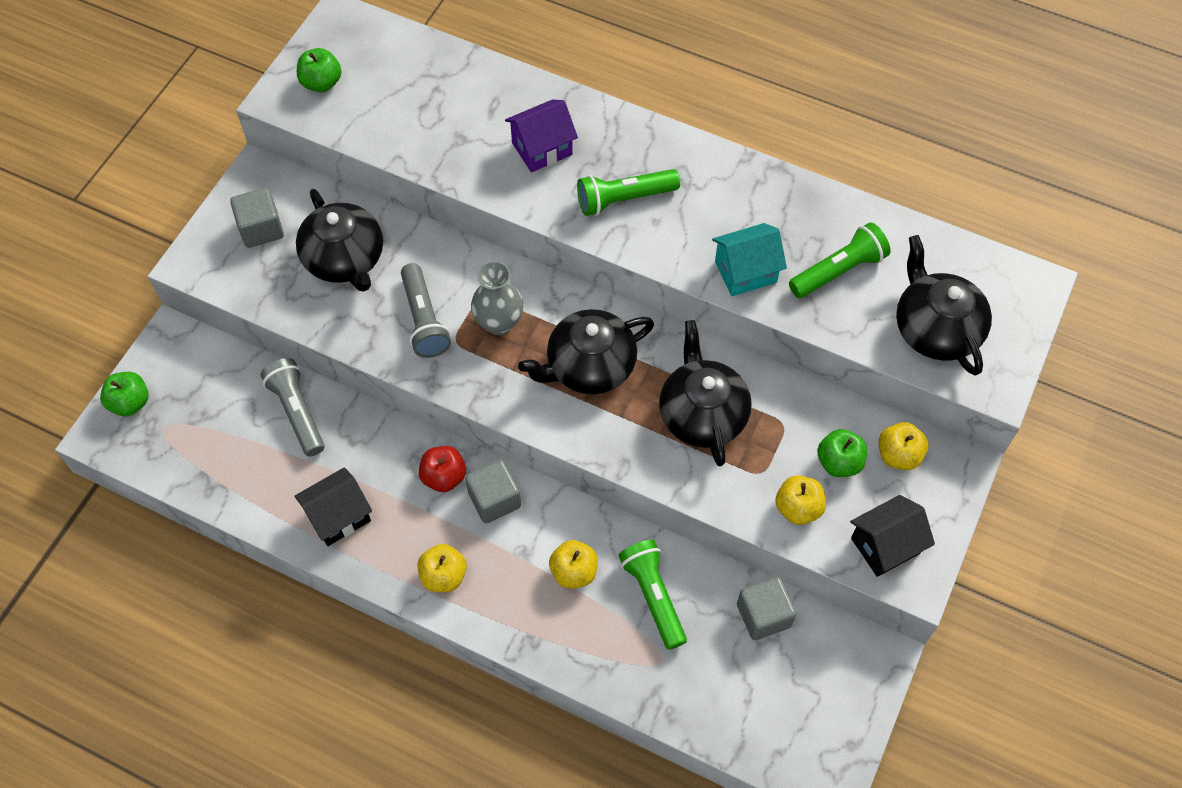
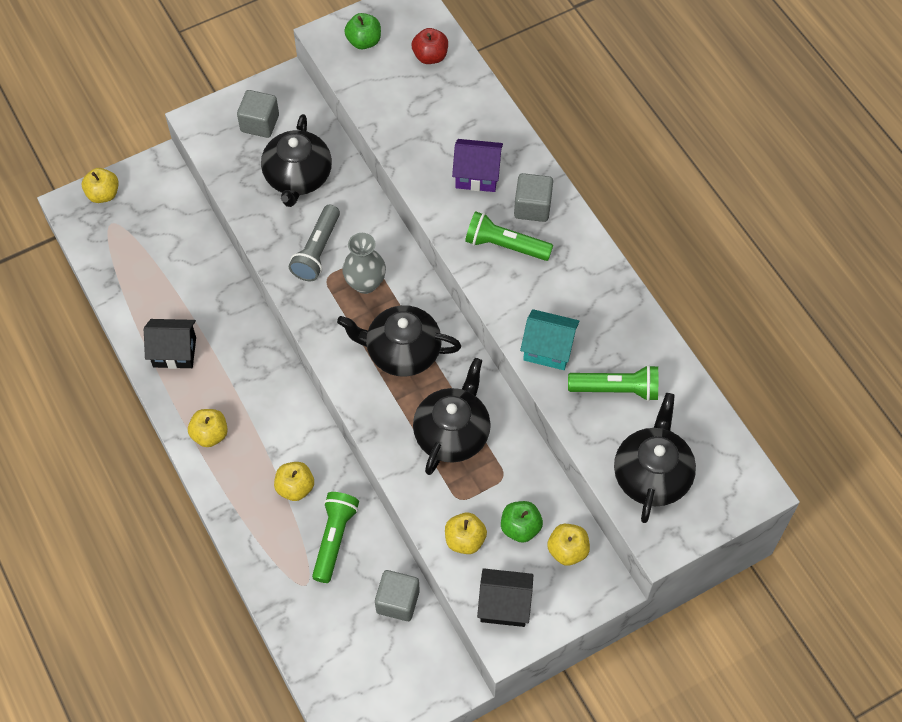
camera: 35 degrees right, 0 degrees up
green apple [100,372,149,416] -> yellow apple [82,168,119,203]
grey flashlight [260,358,325,456] -> none
red apple [419,446,466,492] -> red apple moved to [412,28,448,64]
grey cube [465,460,521,523] -> grey cube moved to [514,173,553,222]

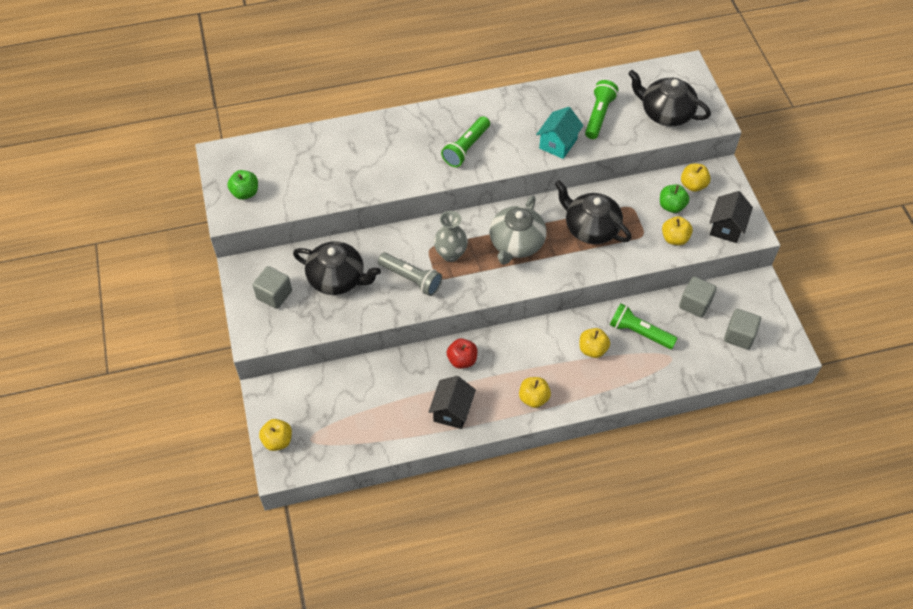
camera: 75 degrees left, 5 degrees down
black teapot [337,305,461,377] -> grey teapot [489,196,547,265]
red apple [412,28,448,64] -> red apple moved to [447,338,477,369]
purple house [452,139,503,192] -> none
grey cube [514,173,553,222] -> grey cube moved to [724,309,761,349]

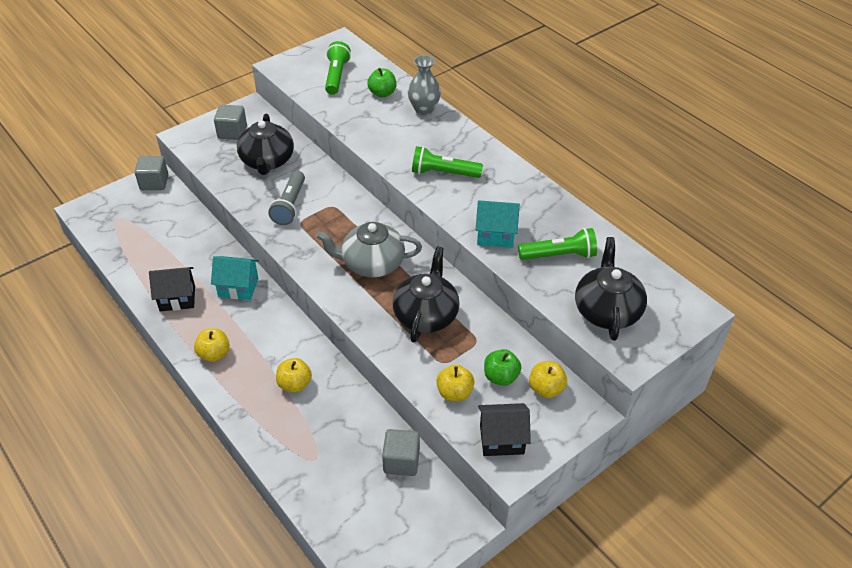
camera: 65 degrees right, 10 degrees down
green apple [227,170,258,200] -> green apple moved to [367,68,397,98]
yellow apple [259,419,292,451] -> none
grey vase [434,211,468,262] -> grey vase moved to [408,55,441,115]
red apple [447,338,477,369] -> turquoise house [211,256,259,300]
green flashlight [610,303,677,349] -> green flashlight moved to [325,41,351,95]
grey cube [724,309,761,349] -> grey cube moved to [135,156,169,190]

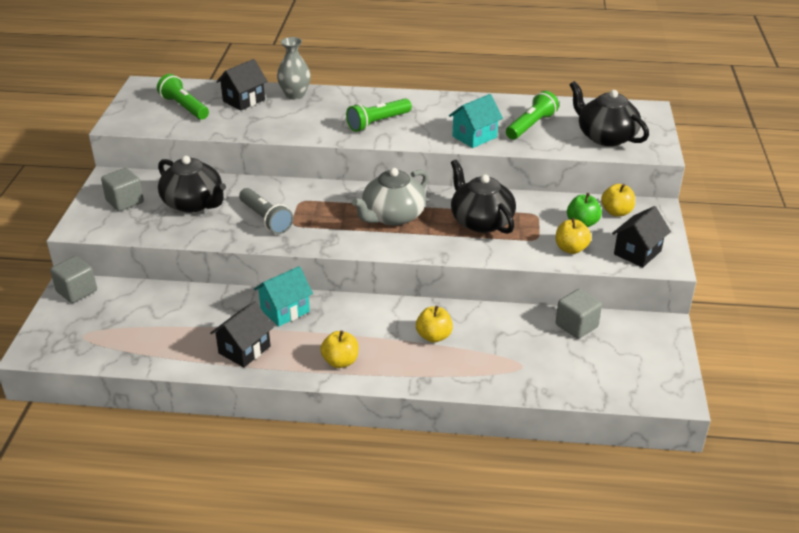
camera: 45 degrees left, 10 degrees down
green apple [367,68,397,98] -> black house [216,59,267,111]

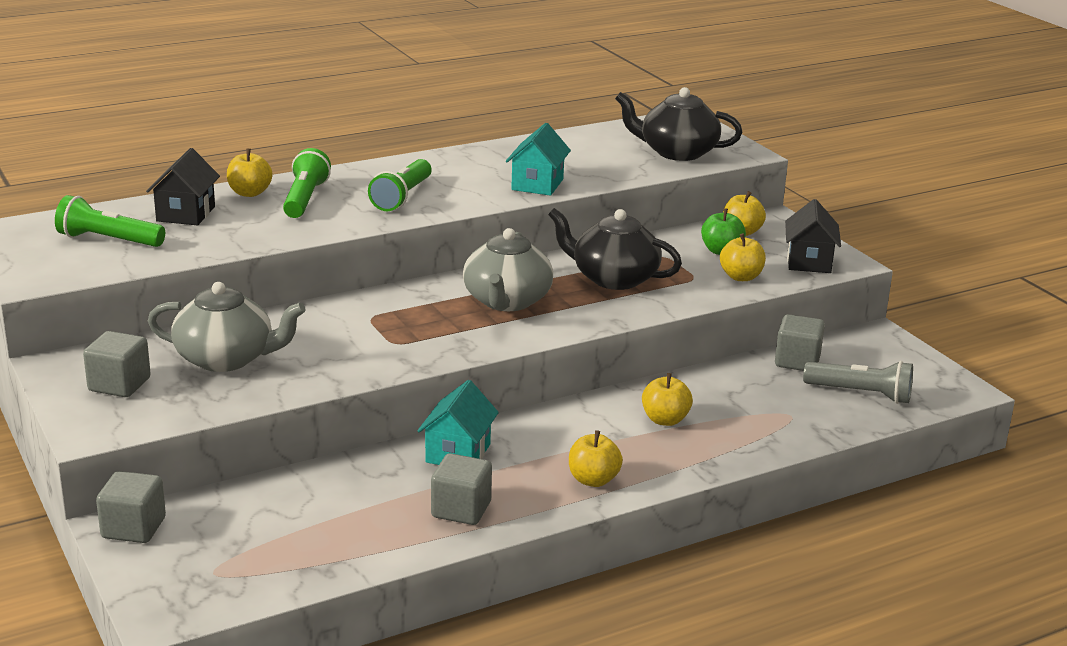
camera: 35 degrees left, 10 degrees down
black teapot [158,156,226,213] -> grey teapot [148,282,306,372]
black house [210,301,274,367] -> grey cube [431,453,492,525]
grey flashlight [239,188,293,234] -> grey flashlight moved to [803,361,913,404]
grey vase [277,37,311,100] -> yellow apple [227,148,272,197]
green flashlight [506,91,559,139] -> green flashlight moved to [283,148,331,218]

